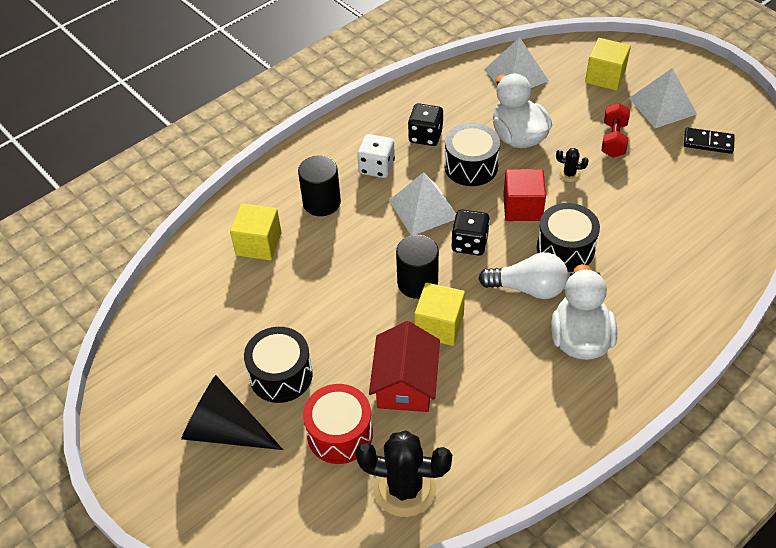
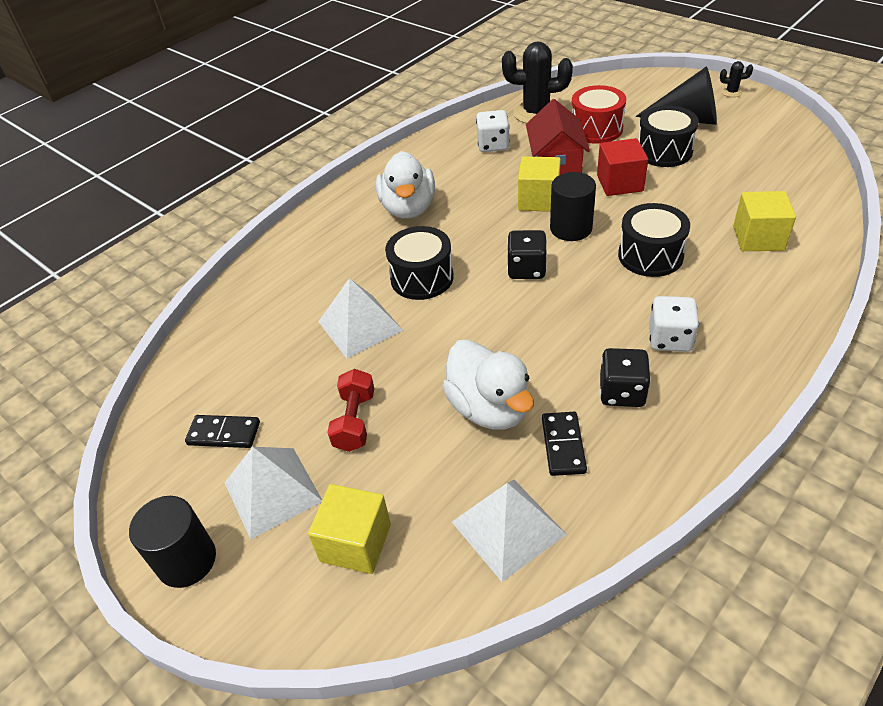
camera: 175 degrees right, 5 degrees down
black cylinder [298,156,341,216] -> black cylinder moved to [129,496,216,588]
white pyramid [389,172,456,235] -> white pyramid moved to [318,278,403,359]
black drum [444,123,500,186] -> black drum moved to [618,203,690,277]
white light bulb [478,252,568,299] -> none
red cube [503,169,546,221] -> red cube moved to [597,138,648,196]
black cactus [556,148,589,182] -> black cactus moved to [720,61,753,97]
none -> white dice [476,110,510,152]
none -> black domino [542,412,587,476]

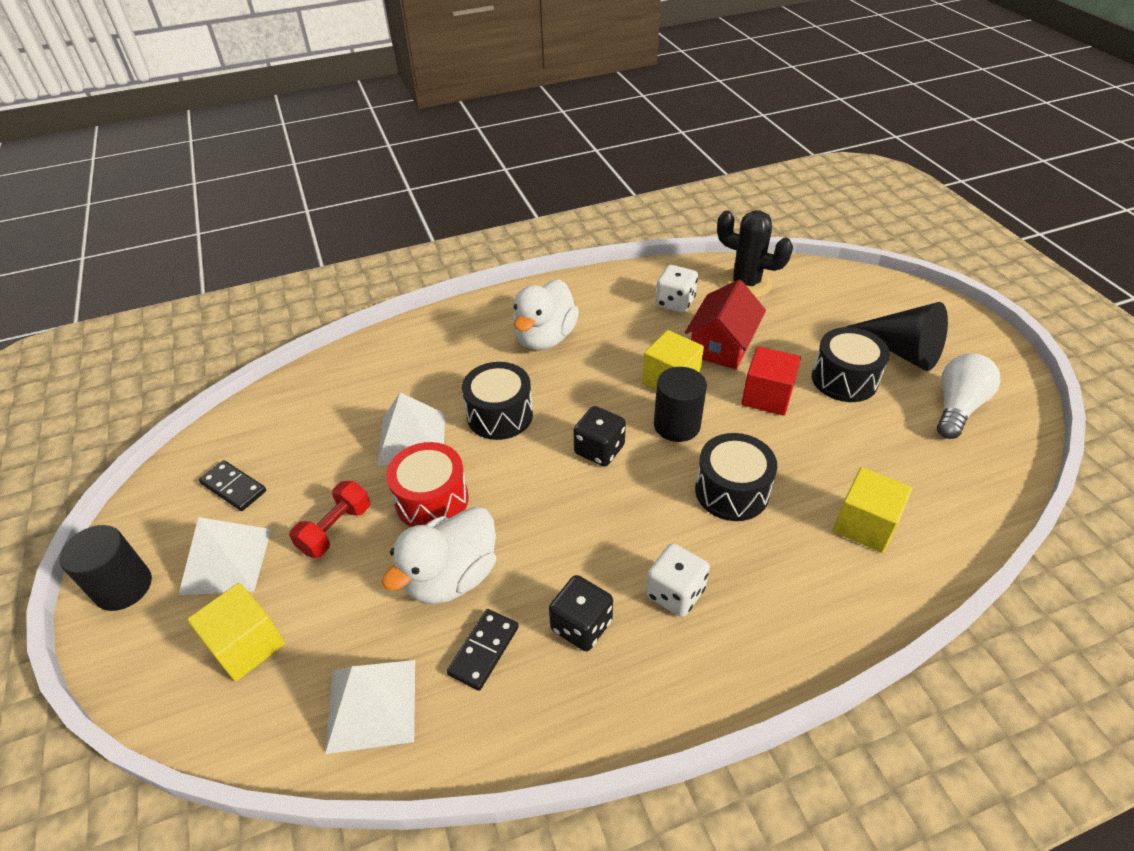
camera: 25 degrees right, 0 degrees up
white duck [442,339,534,430] -> white duck turned 45 degrees clockwise [382,506,496,604]
red drum [572,85,626,144] -> red drum moved to [386,442,469,527]
black cactus [720,61,753,97] -> none
none -> white light bulb [937,353,1001,439]

